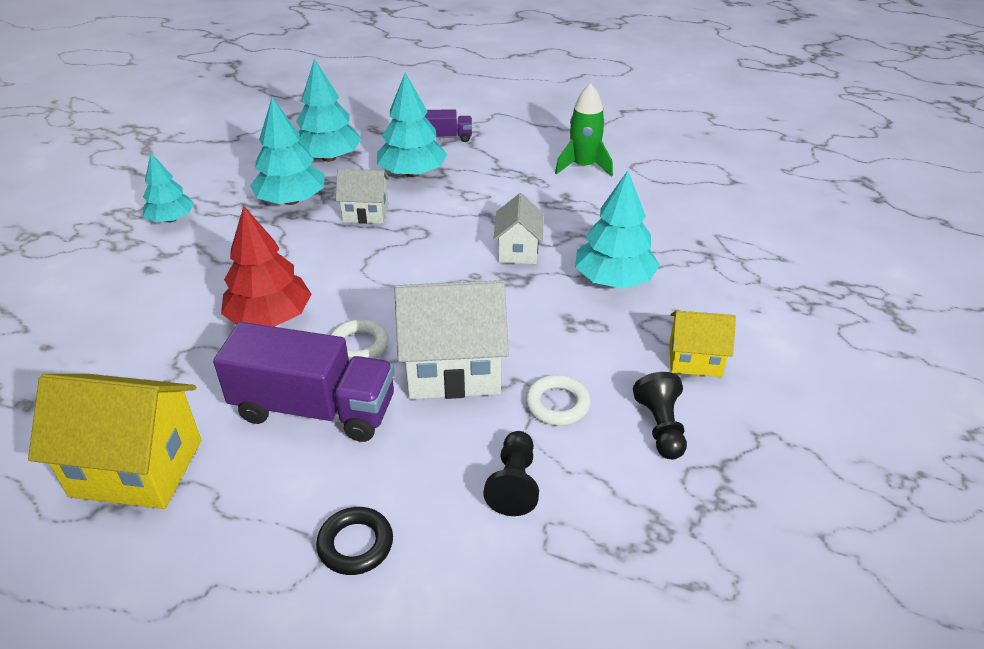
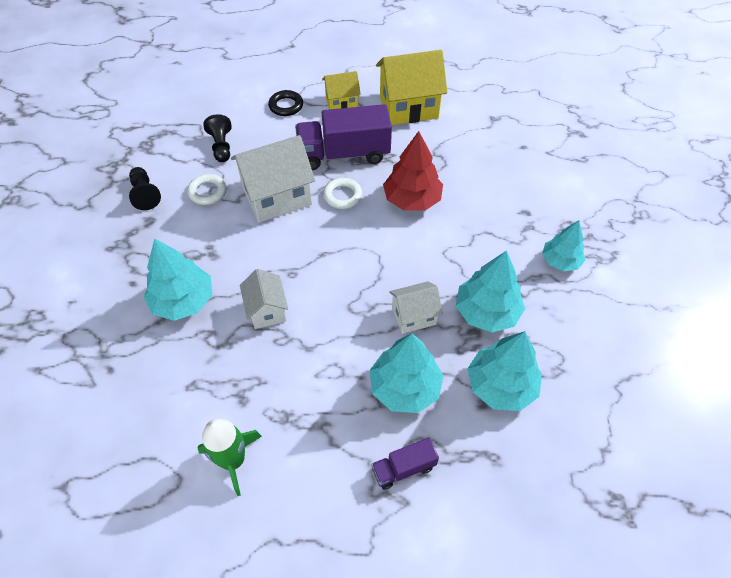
camera: 160 degrees right, 15 degrees up
yellow house [669,311,736,377] -> yellow house moved to [322,71,361,109]

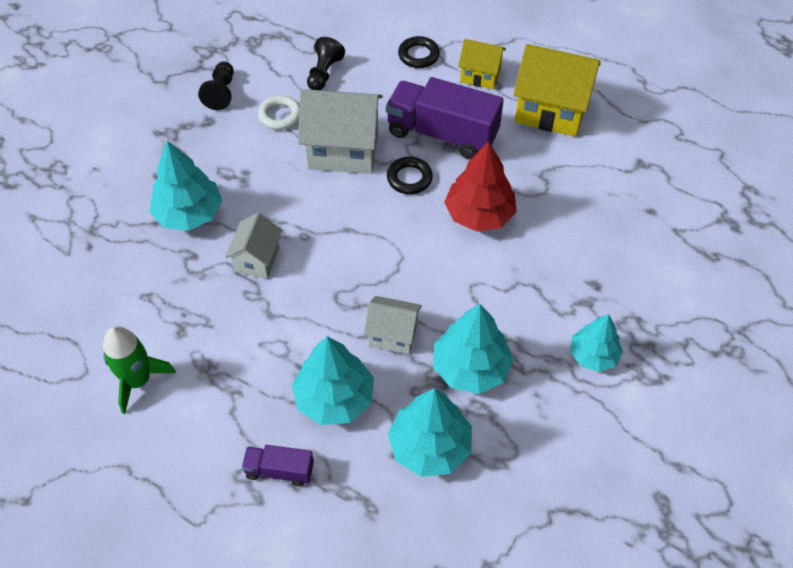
camera: 30 degrees right, 0 degrees up
white ring [323,178,362,209] -> black ring [387,157,433,194]

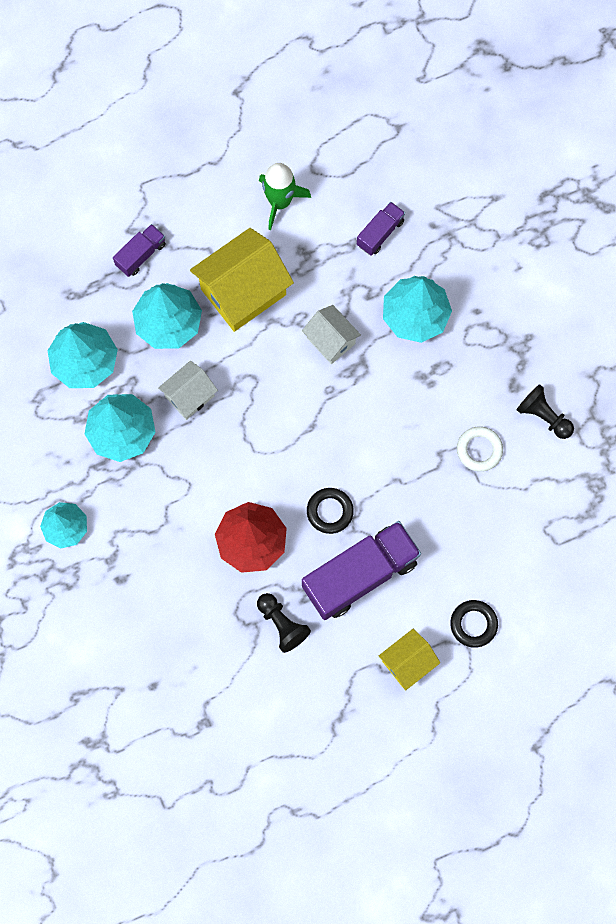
camera: 125 degrees right, 20 degrees up
white house [298,89,383,174] -> none
black pawn [307,37,345,90] -> black pawn moved to [257,593,311,653]
yellow house [513,44,601,137] -> yellow house moved to [190,228,294,332]
none -> purple truck [357,202,405,256]

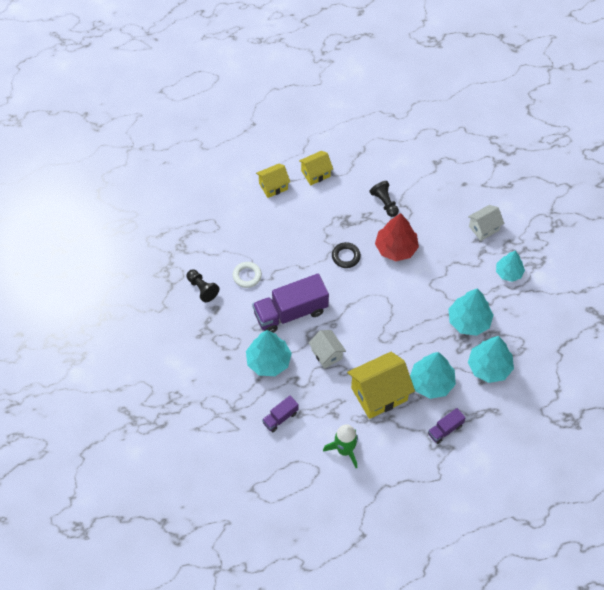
camera: 170 degrees left, 15 degrees down
white house [158,361,218,420] -> white house moved to [468,205,504,241]
purple truck [302,521,421,620] -> purple truck moved to [252,274,329,333]
black ring [450,600,498,648] -> yellow house [256,163,290,198]

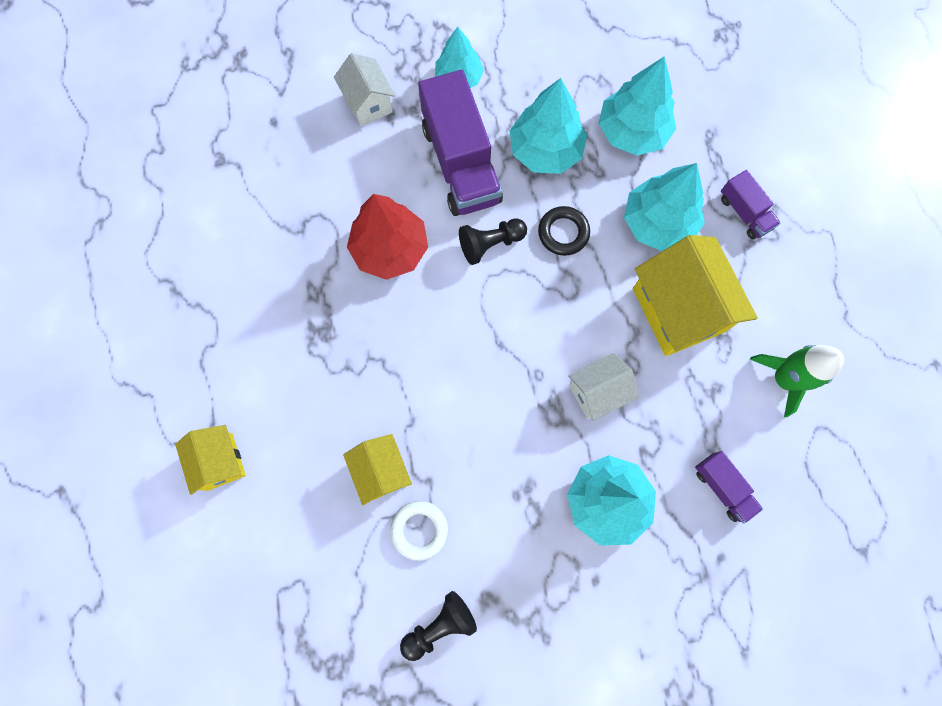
camera: 85 degrees left, 15 degrees up
purple truck [252,274,329,333] -> purple truck moved to [418,70,503,216]
yellow house [299,151,333,185] -> yellow house moved to [343,434,412,505]
black ring [332,242,361,268] -> black ring moved to [538,206,590,256]
black pawn [369,181,399,217] -> black pawn moved to [459,219,527,265]

